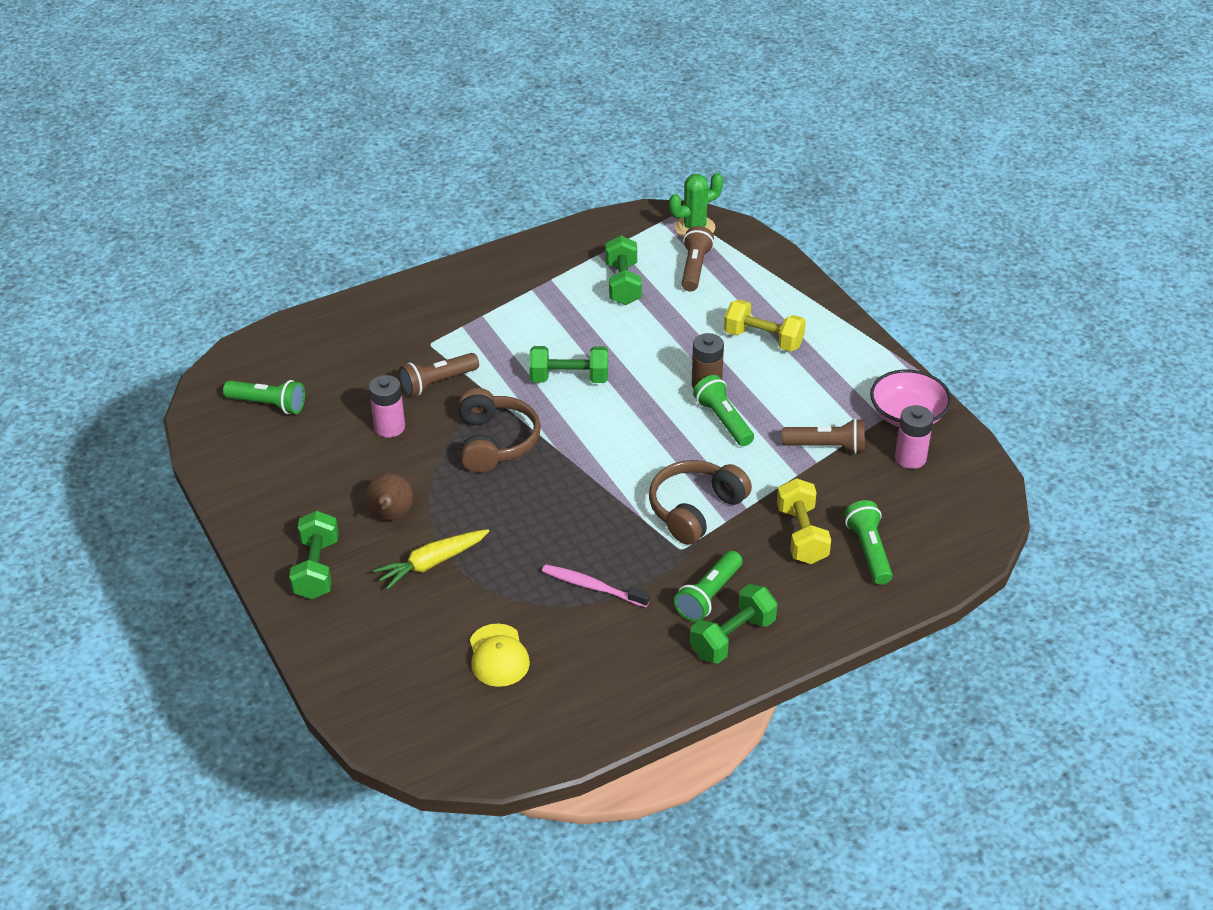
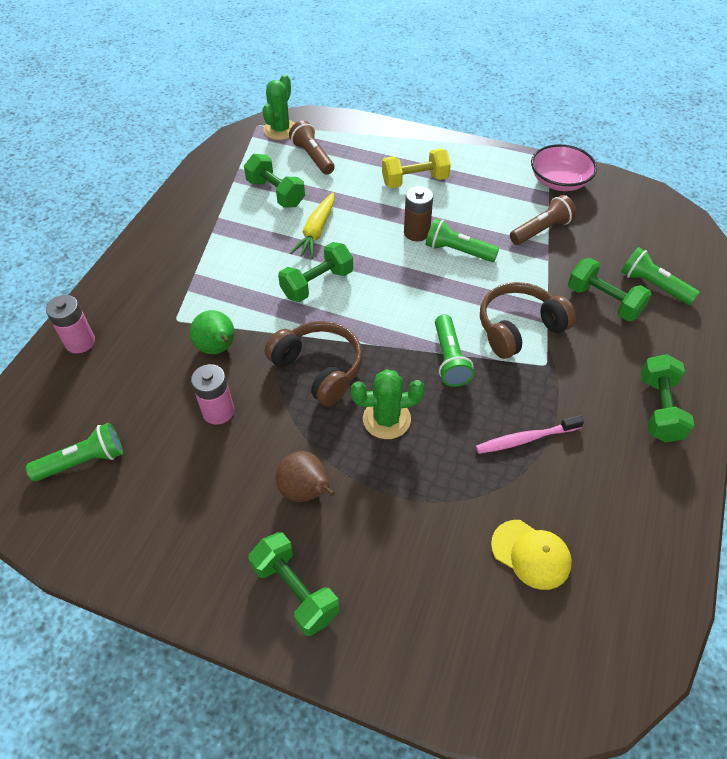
camera: 40 degrees left, 10 degrees up
yellow carrot [373,529,489,590] -> yellow carrot moved to [290,192,335,259]
brown flashlight [399,353,479,397] -> green pear [190,310,234,354]
brown headphones [649,460,752,545] -> brown headphones turned 60 degrees clockwise [480,282,576,359]
green flashlight [674,551,742,622] -> green flashlight moved to [435,314,474,387]
yellow dumbbell [777,478,831,564] -> green dumbbell [568,258,652,321]
pink battery [895,405,934,469] -> pink battery moved to [46,295,95,354]
none -> green cactus [351,369,425,439]

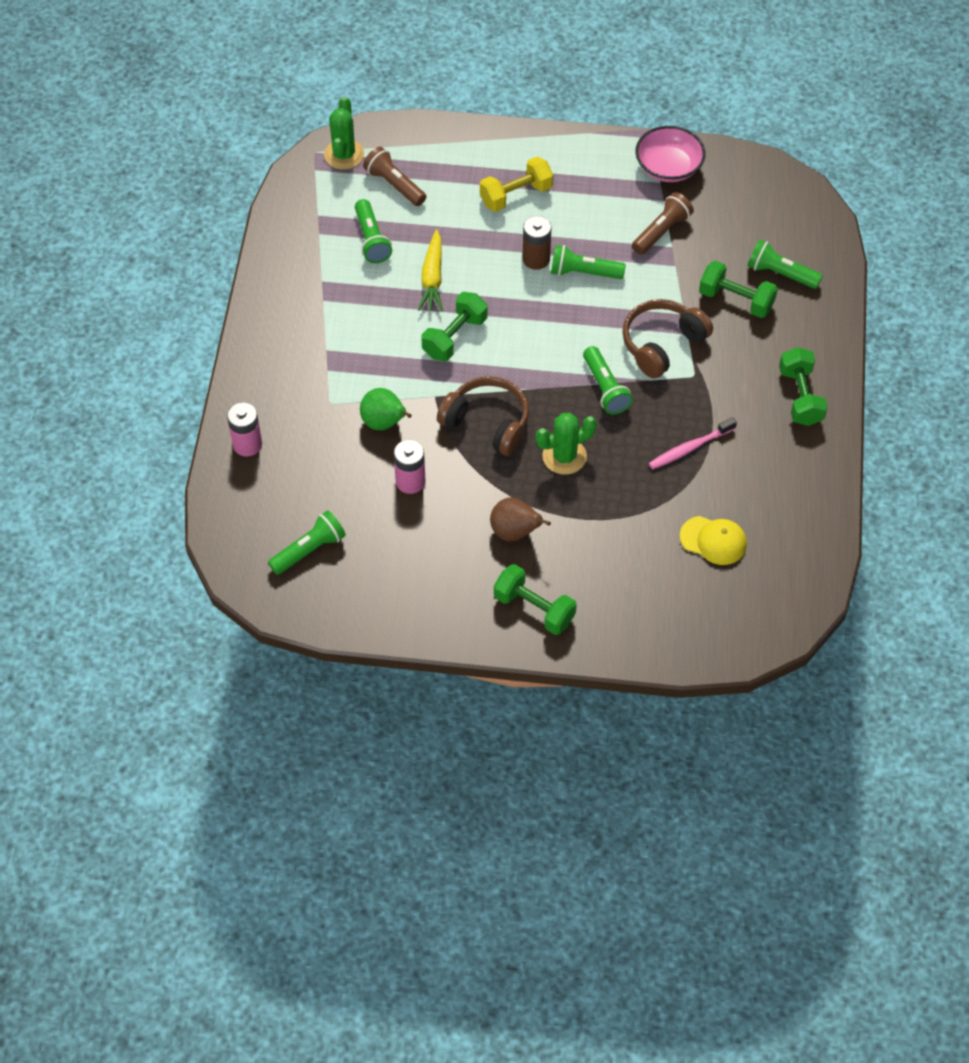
camera: 15 degrees left, 5 degrees up
green dumbbell [244,154,305,207] -> green flashlight [355,199,392,263]

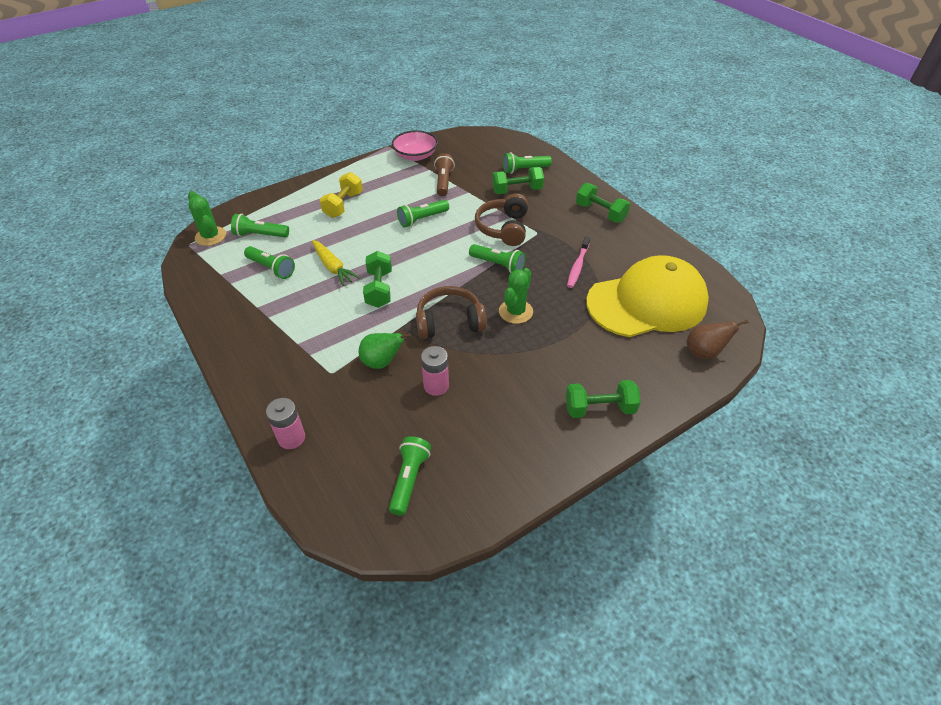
camera: 40 degrees left, 10 degrees down
brown flashlight [363,147,426,206] -> green flashlight [231,214,289,238]
brown pear [490,497,551,541] -> brown pear moved to [686,320,749,359]
brown battery [523,216,552,270] -> none
yellow cap [680,516,747,565] -> yellow cap [586,255,709,337], size x2.43

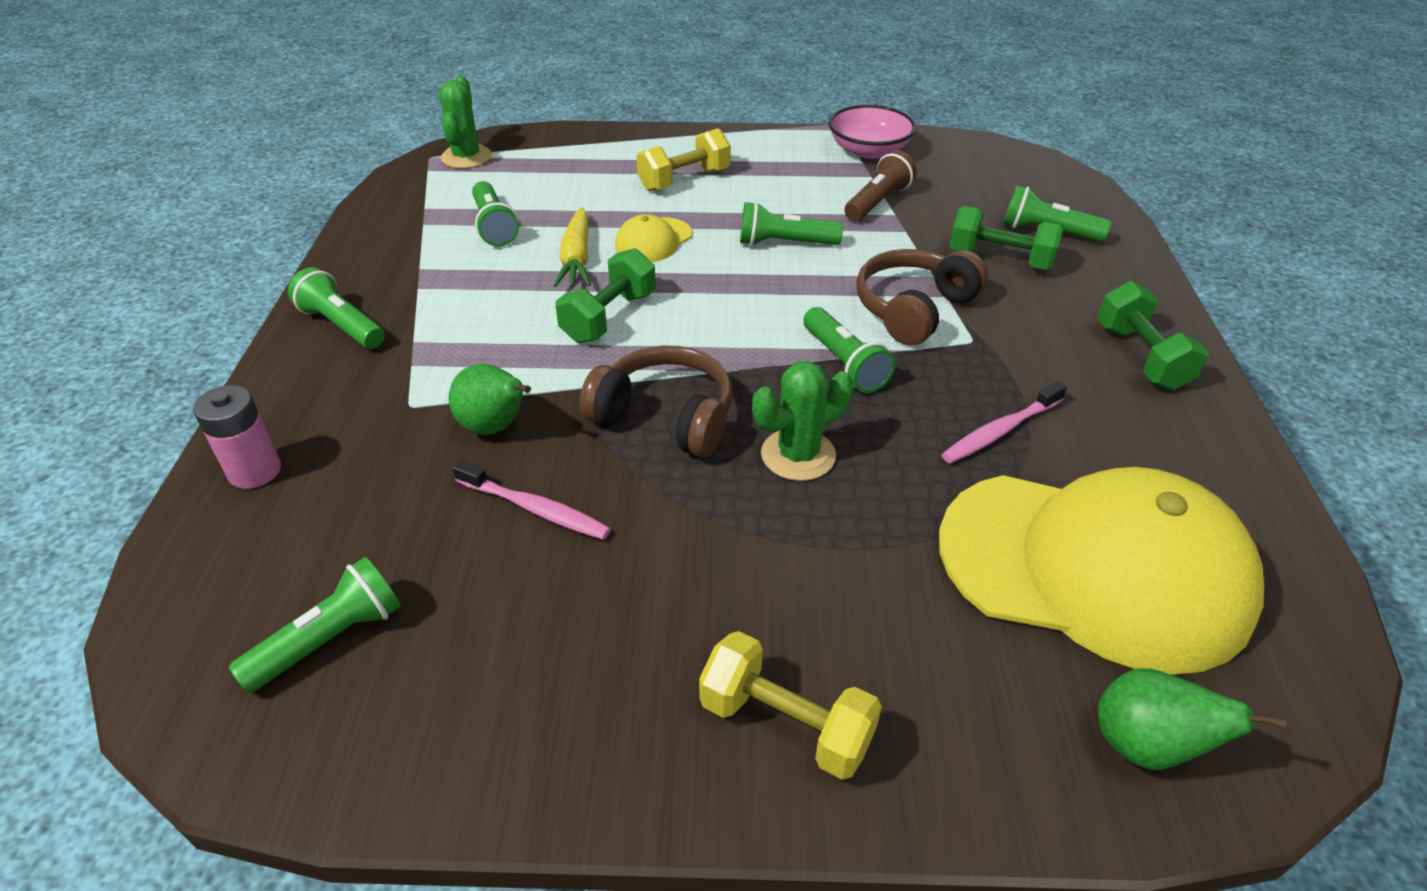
camera: 35 degrees right, 5 degrees down
green flashlight [231,214,289,238] -> green flashlight moved to [288,267,385,349]
pink battery [421,346,449,396] -> pink toothbrush [453,460,611,540]
green dumbbell [565,380,641,418] -> yellow dumbbell [699,631,882,780]
brown pear [686,320,749,359] -> green pear [1098,668,1287,770]
none -> yellow cap [615,214,692,262]

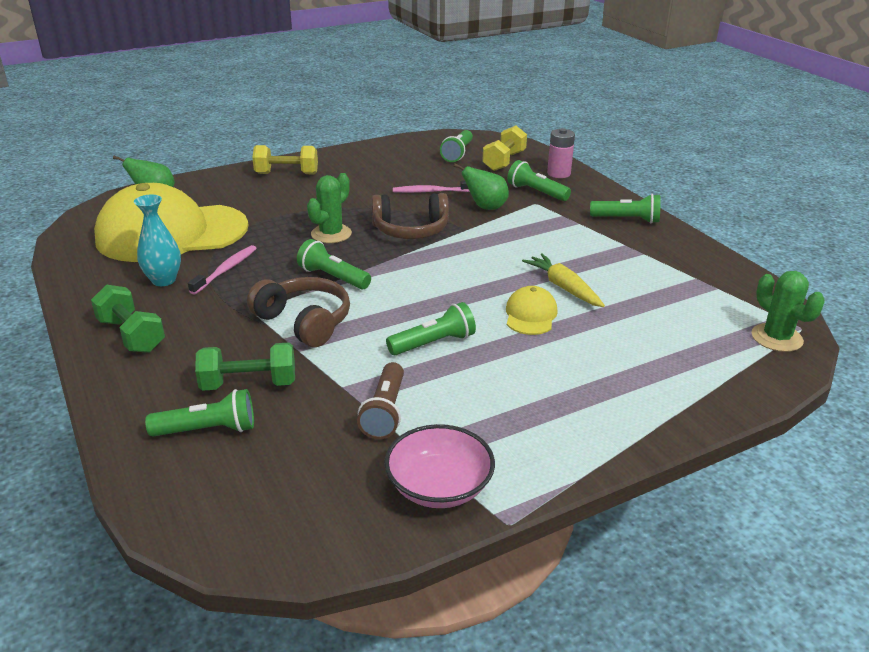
camera: 150 degrees right, 10 degrees down
green flashlight [472,181,519,247] -> green flashlight moved to [507,160,571,201]
green dumbbell [555,248,656,343] -> none
yellow dumbbell [636,128,731,192] -> yellow dumbbell moved to [482,126,527,171]
brown headphones [856,249,988,346] -> brown headphones turned 60 degrees counterclockwise [247,277,350,347]
none -> turquoise vase [134,195,181,286]

